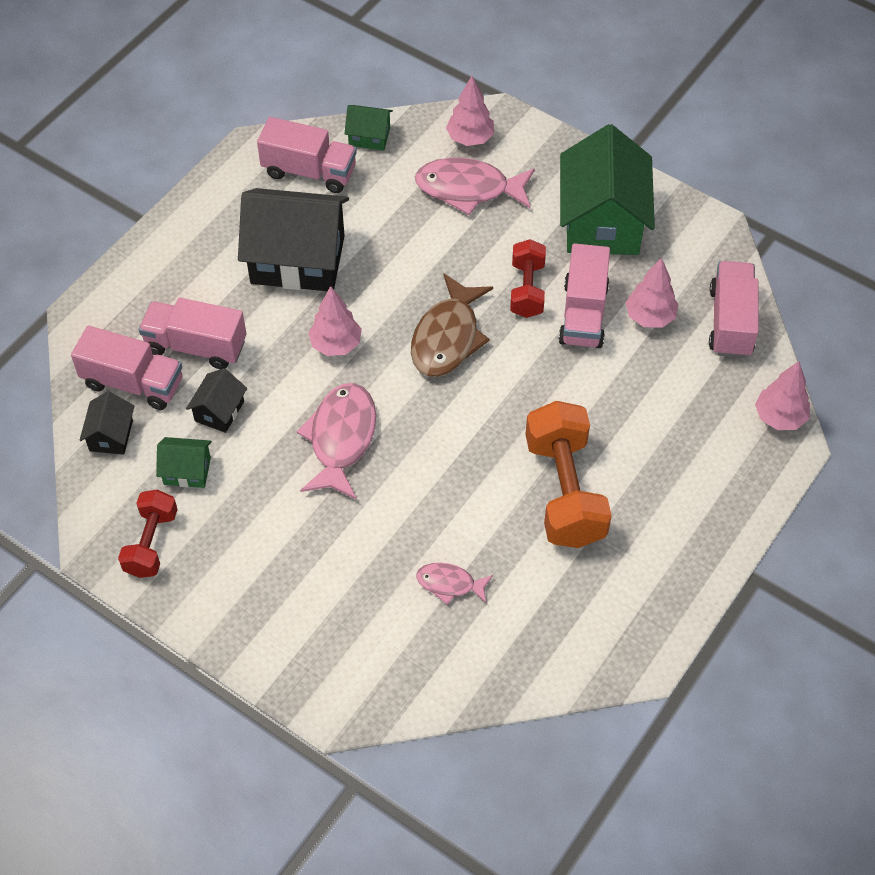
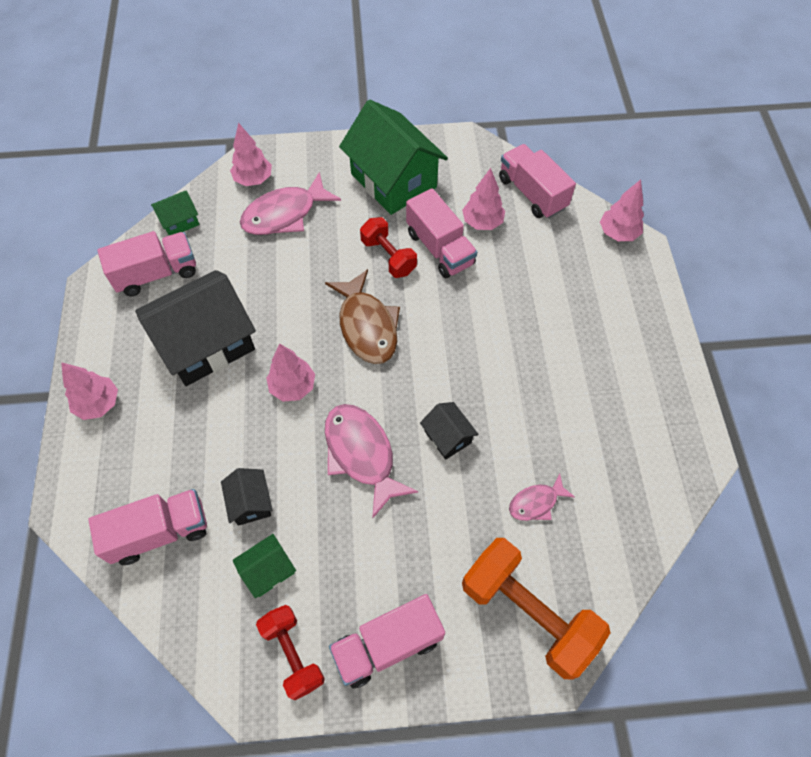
camera: 40 degrees left, 5 degrees up
black house [80,391,134,455] -> black house moved to [420,402,479,460]
pink truck [139,298,246,369] -> pink truck moved to [329,594,445,689]
orange dumbbell [525,401,612,548] -> orange dumbbell moved to [462,538,610,680]
none -> pink tree [61,362,118,420]

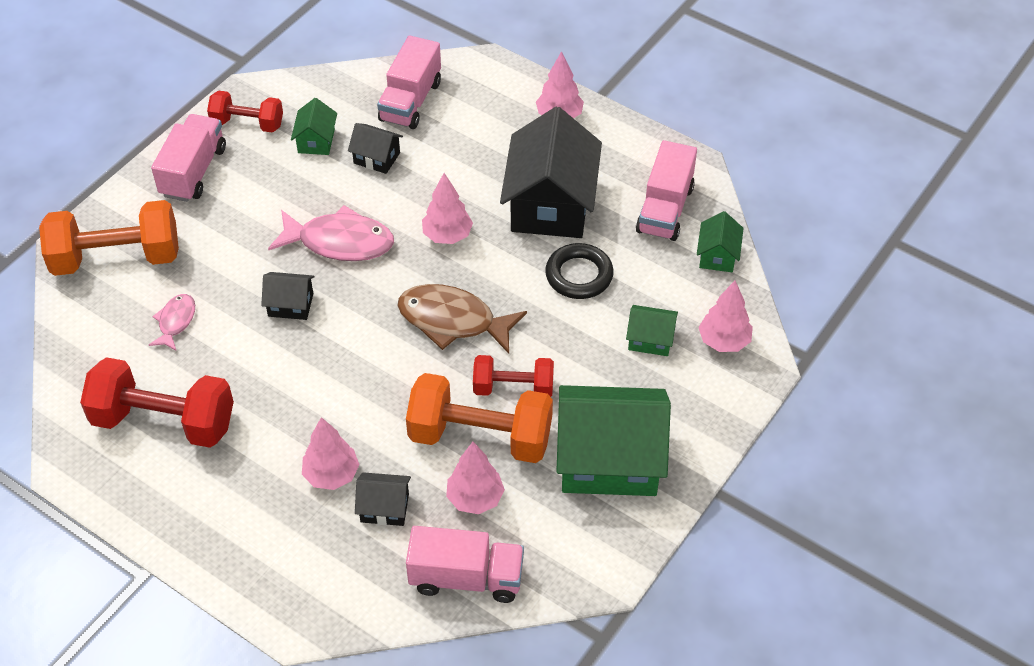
camera: 130 degrees right, 10 degrees down
pink fish [240,172,341,235] -> green house [626,305,678,356]
pink truck [406,188,477,278] -> orange dumbbell [406,373,553,463]
pink tree [600,179,644,241] -> pink tree moved to [302,417,360,490]
none -> red dumbbell [80,357,234,448]
none -> black house [355,472,411,526]
none -> black ring [545,243,614,299]

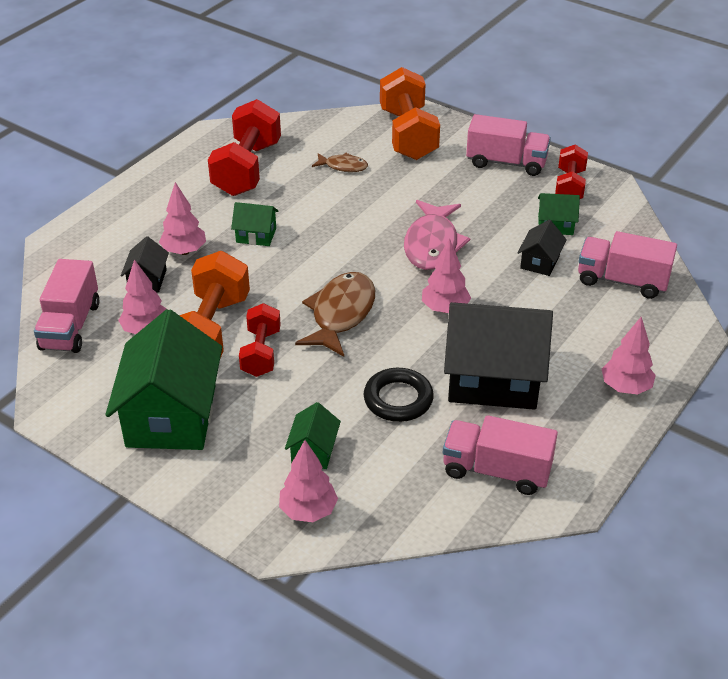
camera: 90 degrees right, 10 degrees down
pink fish [149,294,195,351] -> brown fish [312,153,368,172]
black house [261,272,315,320] -> none
green house [697,211,744,272] -> green house moved to [231,202,278,246]

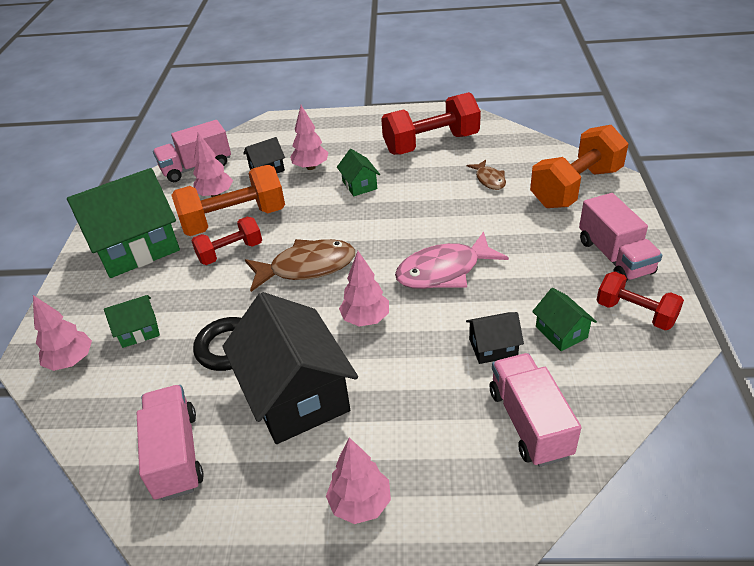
camera: 60 degrees right, 0 degrees up
red dumbbell [555,144,588,199] -> red dumbbell turned 60 degrees clockwise [597,271,684,330]

